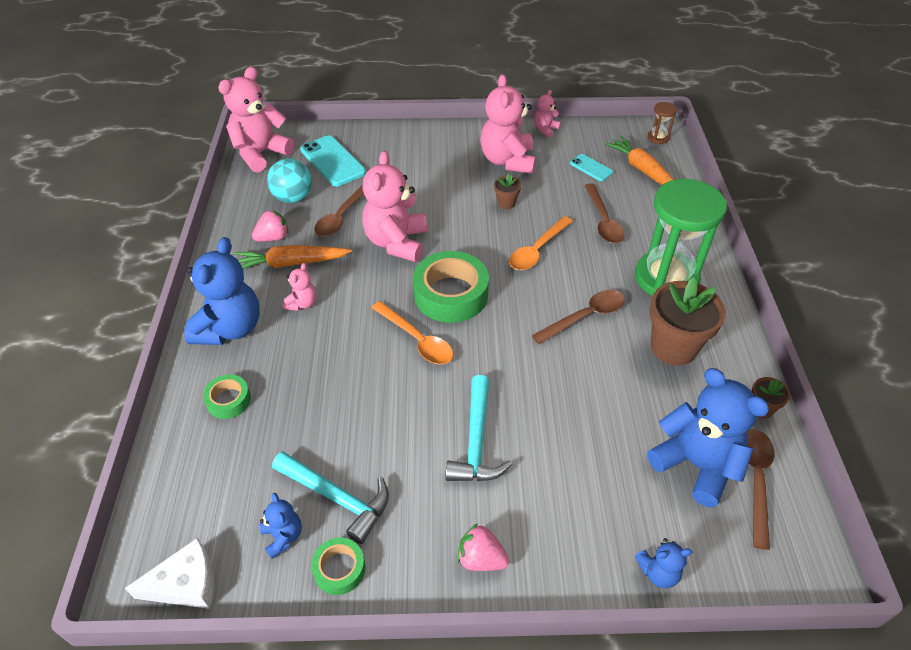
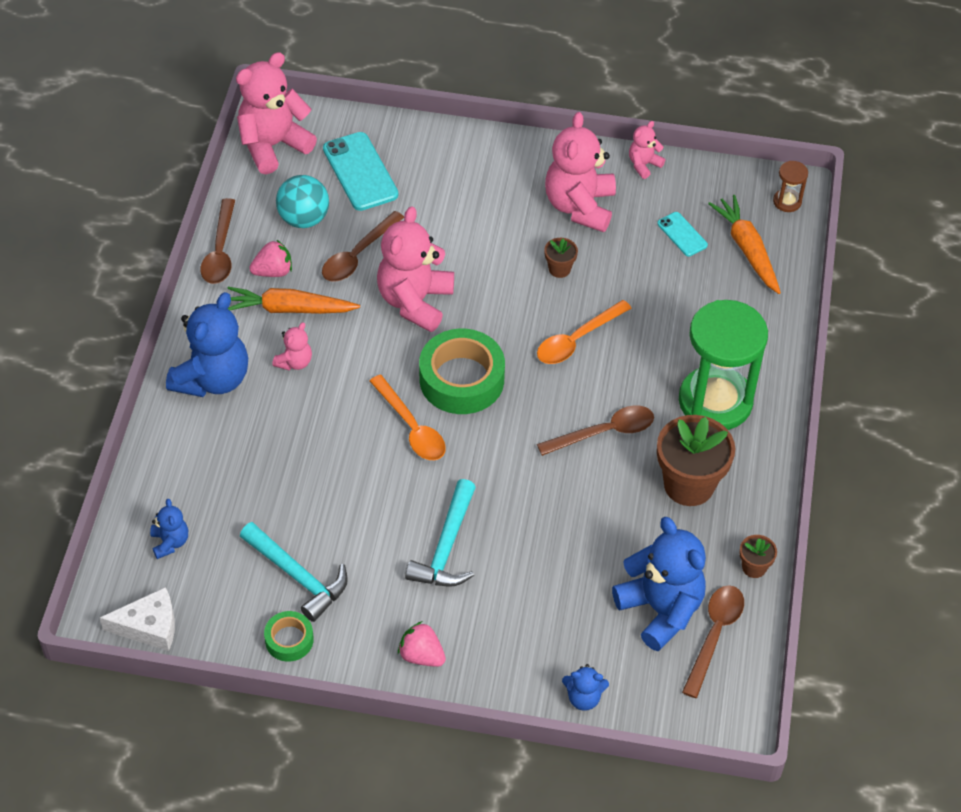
camera: 10 degrees right, 5 degrees up
green tape [203,374,251,419] -> none
blue teddy bear [260,493,302,559] -> blue teddy bear moved to [150,499,188,559]
brown spoon [584,183,625,244] -> brown spoon moved to [200,198,235,284]

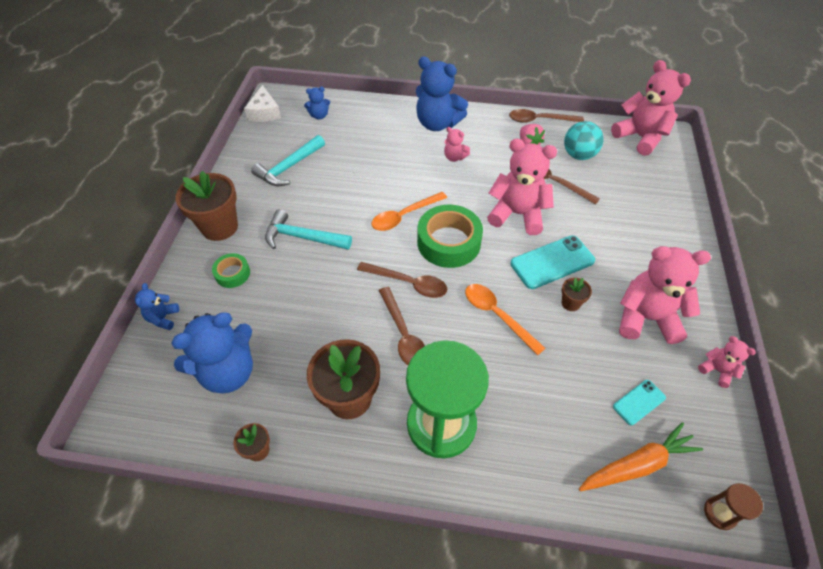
camera: 90 degrees right, 0 degrees up
orange carrot [227,287,360,314] -> none
green tape [264,611,314,662] -> green tape moved to [212,253,250,288]
turquoise phone [323,132,398,211] -> turquoise phone moved to [511,235,595,289]
pink strawberry [398,621,446,667] -> brown flower pot [175,171,238,241]
brown spoon [682,585,744,698] -> brown spoon moved to [357,262,447,298]

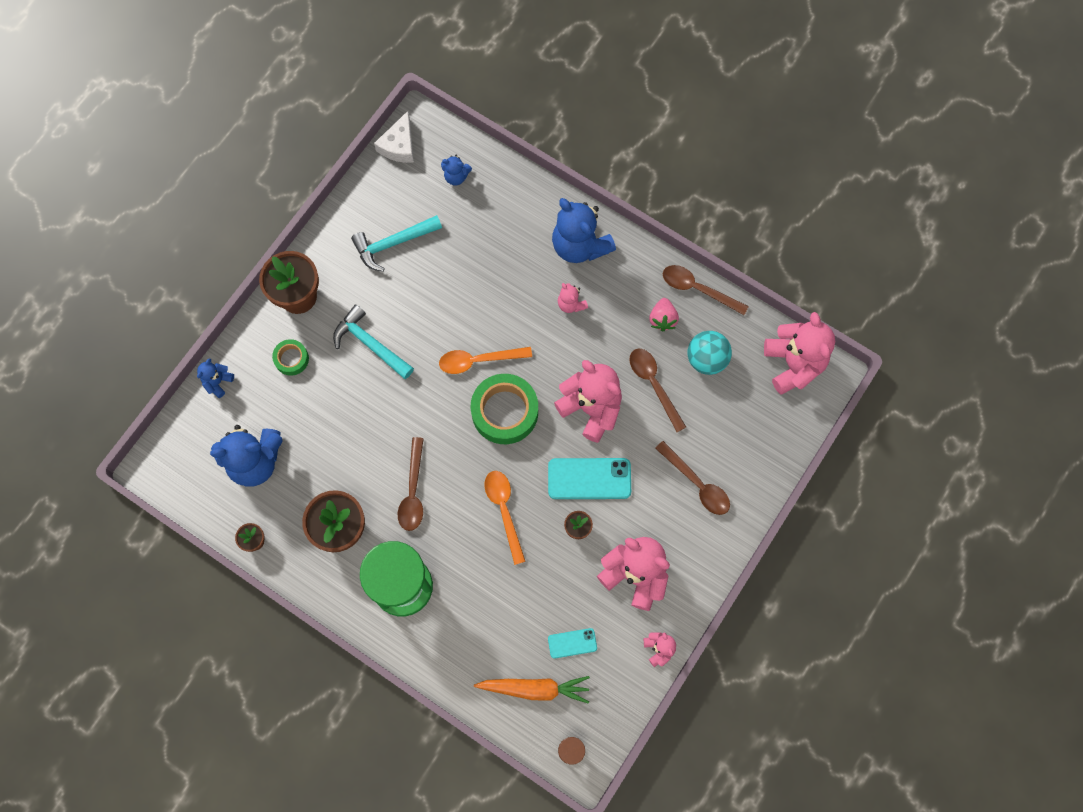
camera: 25 degrees right, 20 degrees up
brown spoon [357,262,447,298] -> brown spoon moved to [655,441,730,515]

